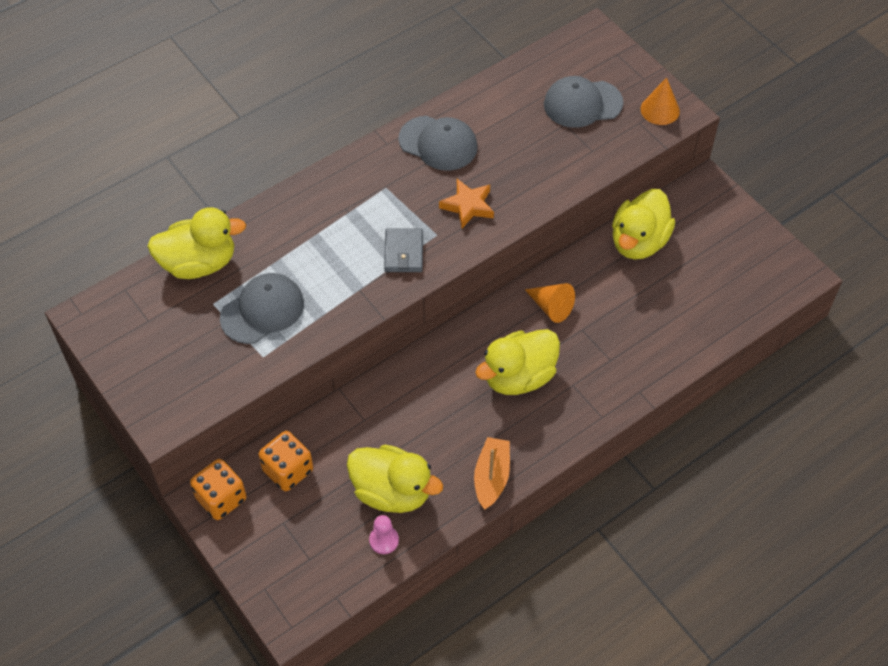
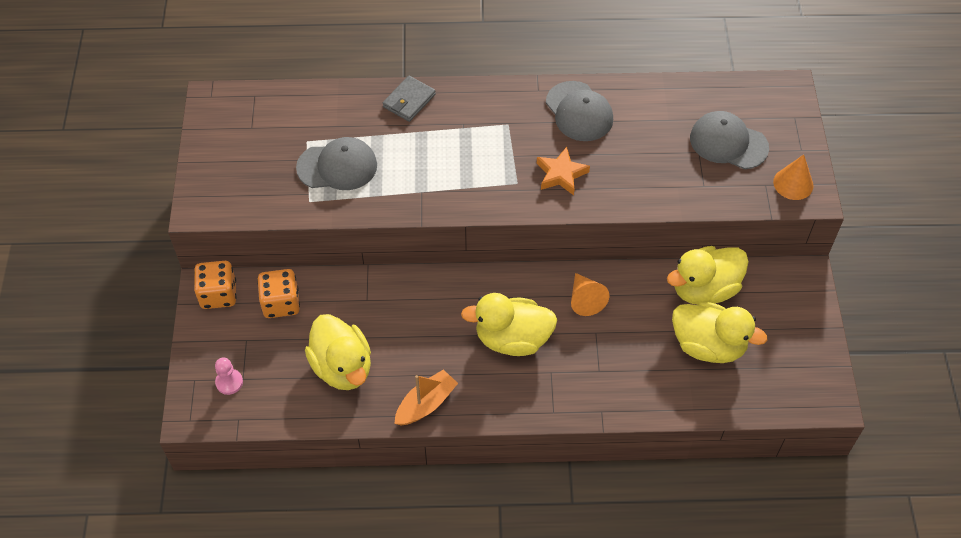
camera: 35 degrees right, 0 degrees up
yellow duck [147,207,246,279] -> yellow duck moved to [672,302,767,363]
pink pawn [369,515,399,554] -> pink pawn moved to [215,357,243,395]
grey wallet [384,229,423,272] -> grey wallet moved to [383,76,436,122]

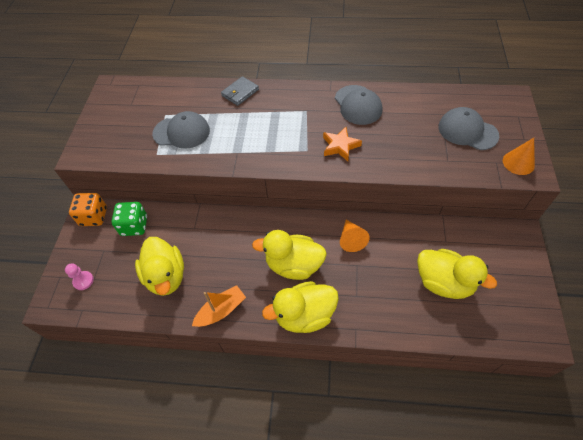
camera: 10 degrees right, 0 degrees up
orange dice [257,269,300,318] -> green dice [112,202,147,236]
yellow duck [667,246,749,304] -> yellow duck moved to [262,281,339,333]

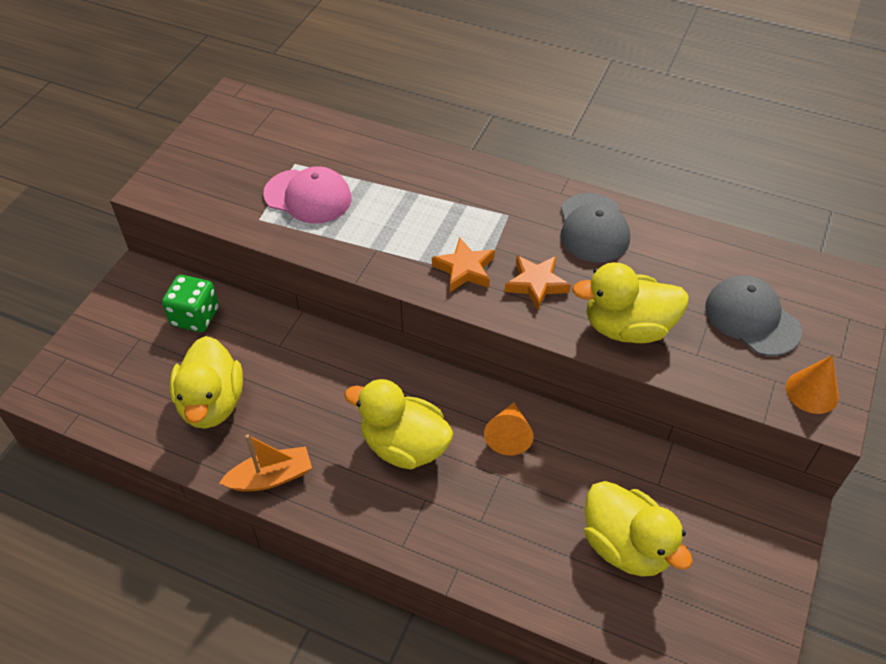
camera: 15 degrees right, 5 degrees down
pink pawn [65,263,94,290] -> none
orange dice [69,193,107,226] -> none
grey cap [152,111,210,149] -> pink cap [263,166,352,224]
grey wallet [221,76,259,106] -> none
yellow duck [262,281,339,333] -> yellow duck moved to [572,262,689,343]
none -> orange star [432,237,495,292]

